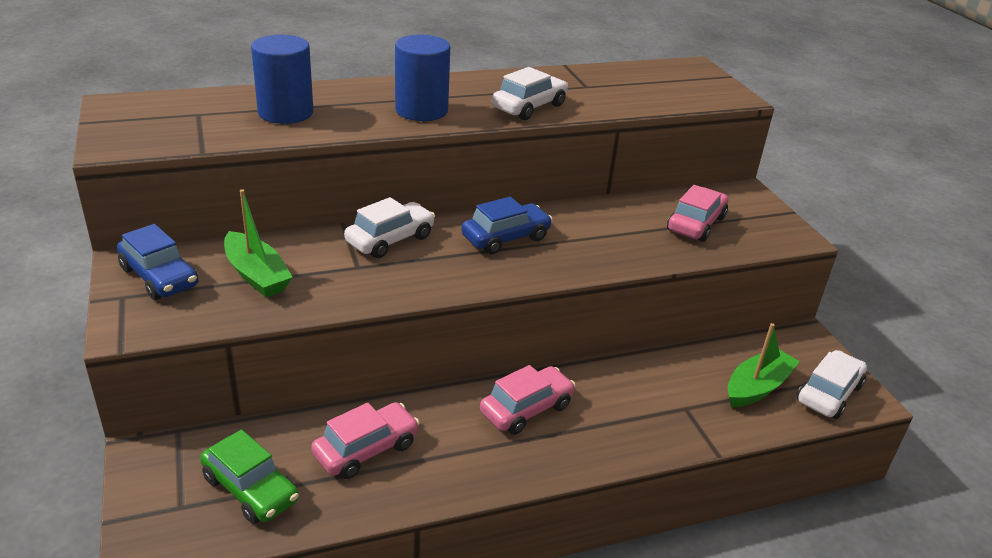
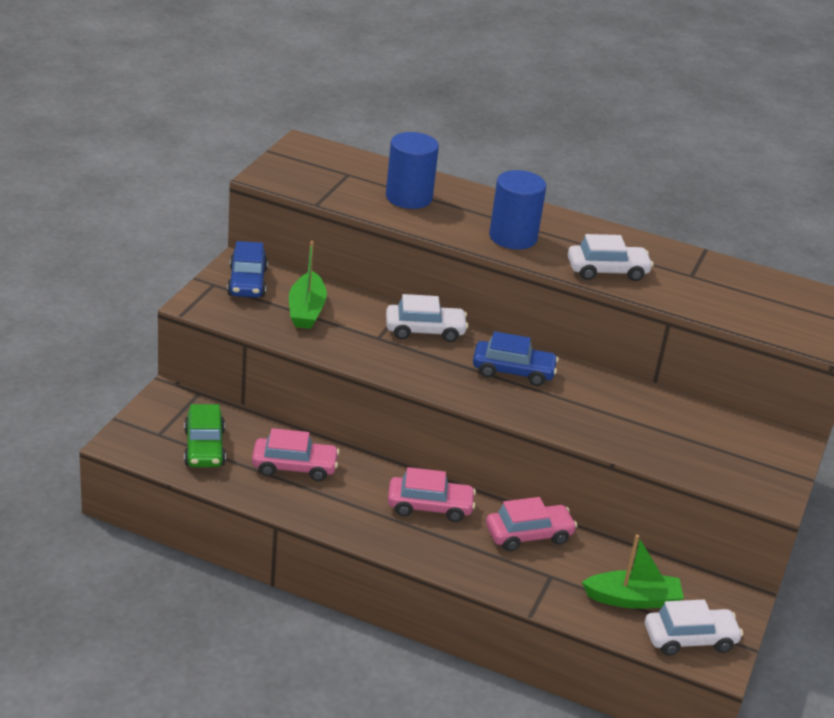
camera: 40 degrees right, 0 degrees up
pink car [667,185,728,242] -> pink car moved to [486,497,577,551]

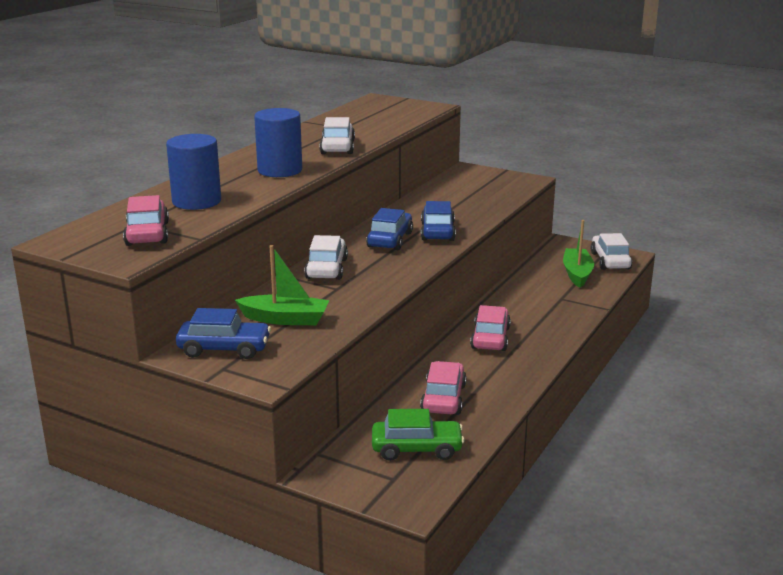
camera: 80 degrees left, 10 degrees down
pink car [486,497,577,551] -> pink car moved to [123,195,169,246]
none -> blue car [421,201,456,241]

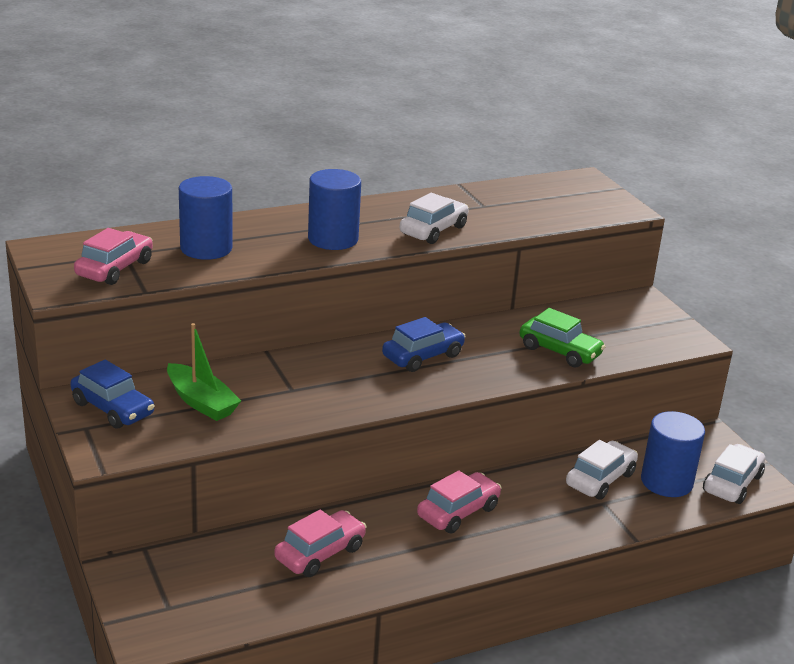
camera: 35 degrees right, 5 degrees up
white car [304,235,348,280] -> white car moved to [566,440,638,500]
green car [372,409,464,461] -> green car moved to [520,308,606,367]
blue car [421,201,456,241] -> none
green boat [563,220,594,288] -> blue cylinder [641,411,705,497]

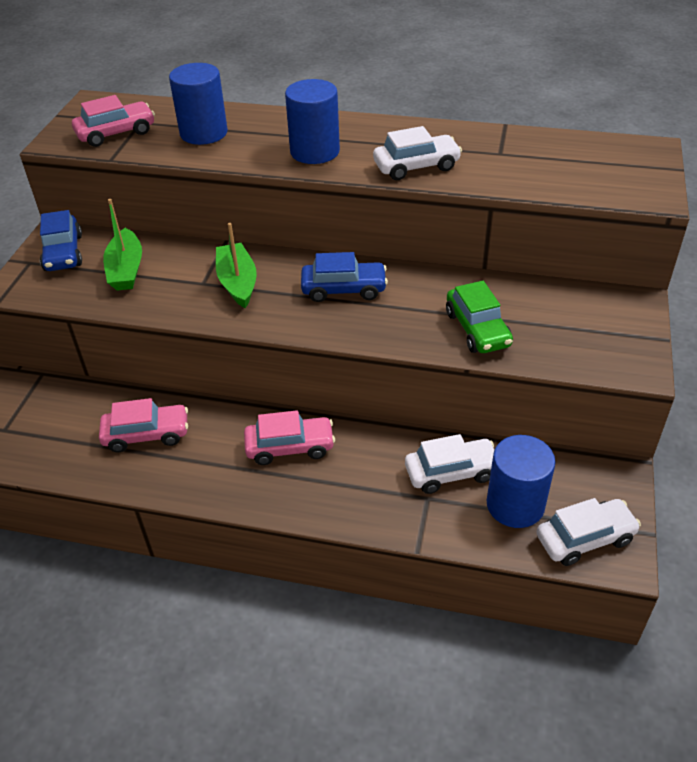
camera: 40 degrees right, 15 degrees up
none -> green boat [216,223,257,308]

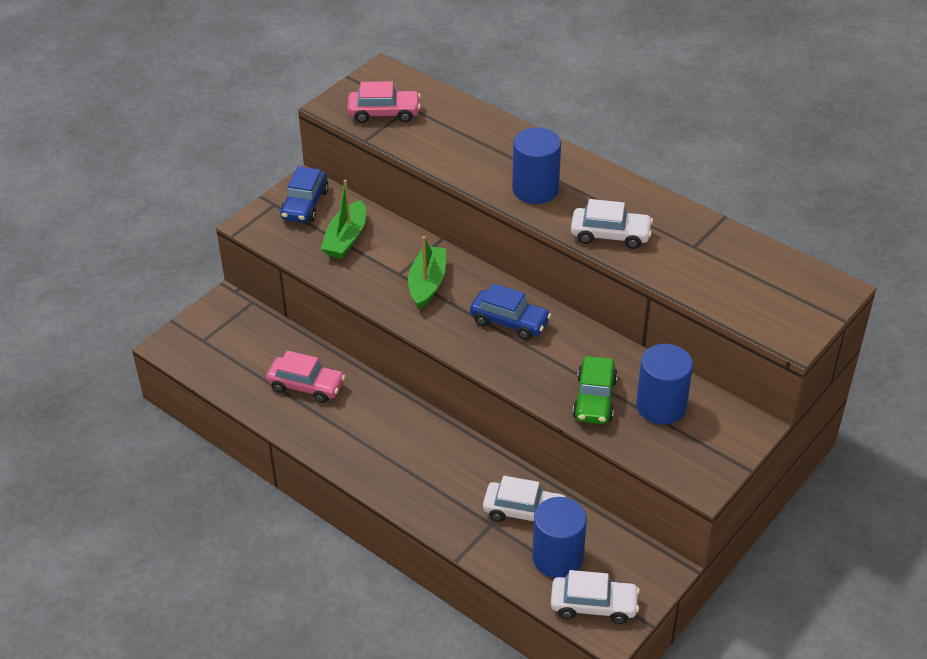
camera: 25 degrees right, 0 degrees up
blue cylinder [169,63,228,145] -> blue cylinder moved to [636,344,693,425]
pink car [244,410,335,465] -> none

